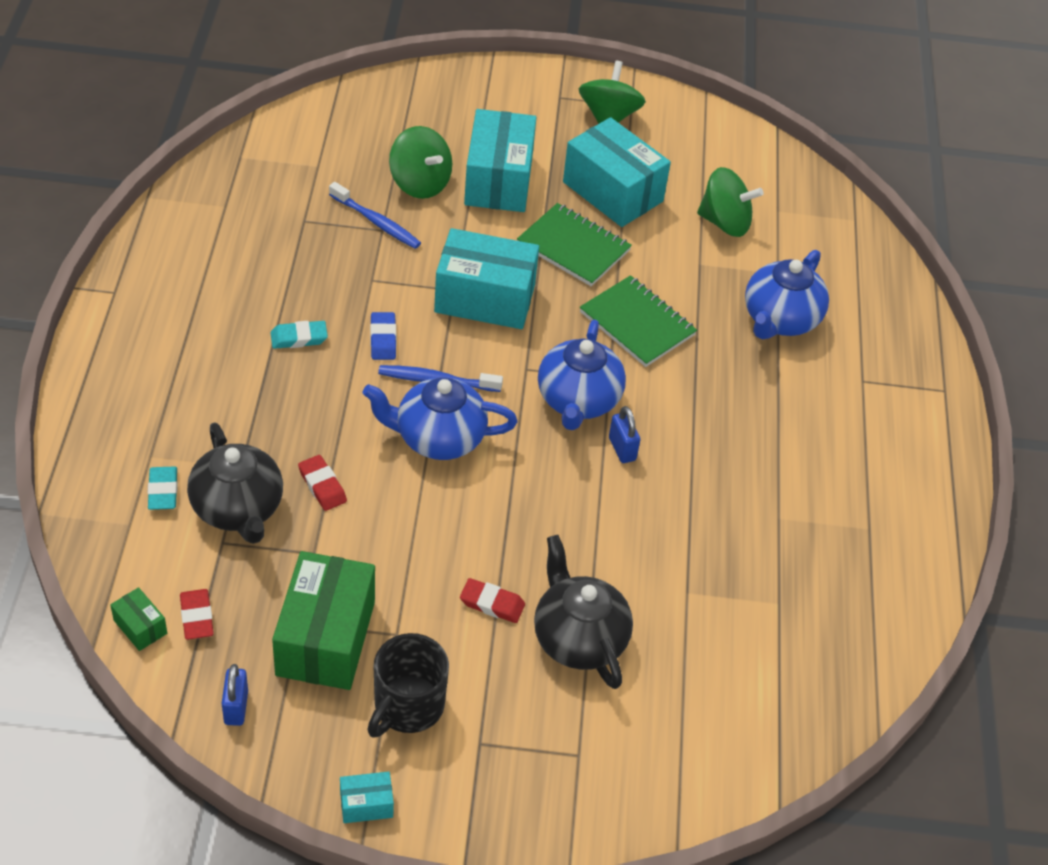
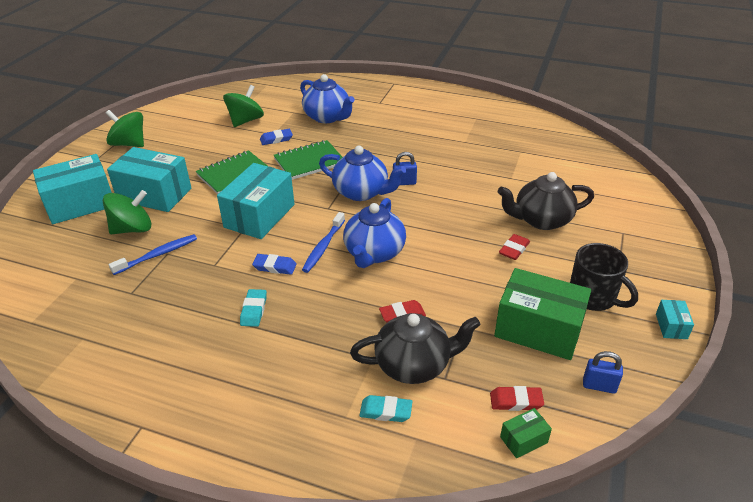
camera: 70 degrees left, 10 degrees down
turquoise box [563,117,671,227] -> turquoise box moved to [33,154,112,224]
none -> blue eraser [260,129,293,145]

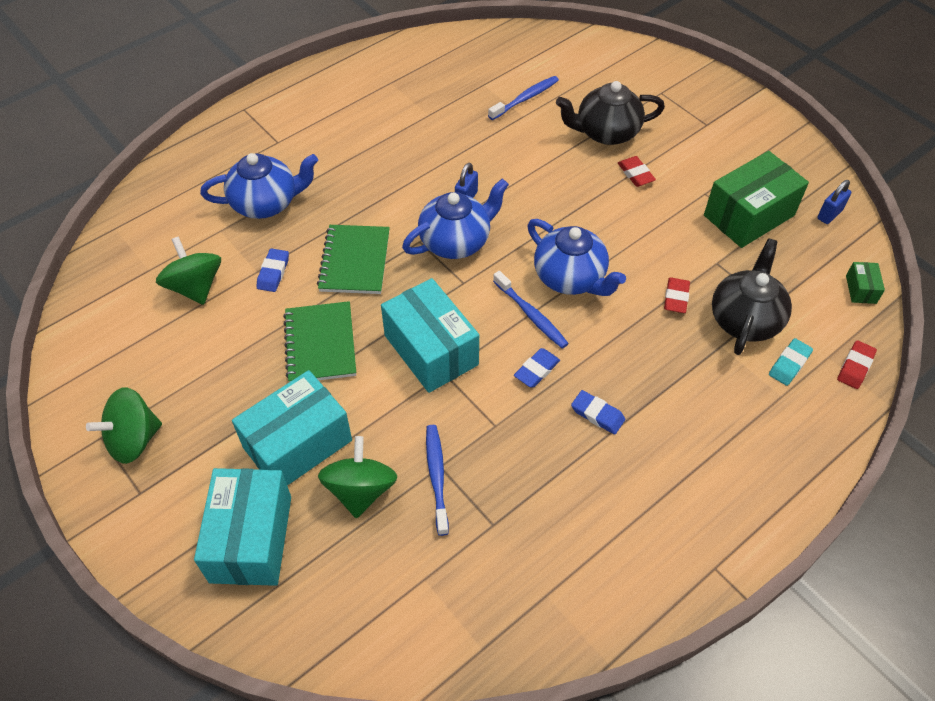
camera: 60 degrees left, 15 degrees up
turquoise eraser [240,289,267,327] -> blue eraser [571,390,625,435]
red eraser [490,386,544,411] -> red eraser moved to [837,340,877,389]
black teapot [498,172,594,230] -> black teapot turned 60 degrees clockwise [556,81,665,145]
black mug [570,243,638,311] -> none
turquoise box [656,300,694,339] -> none
none -> blue toothbrush [488,76,559,120]

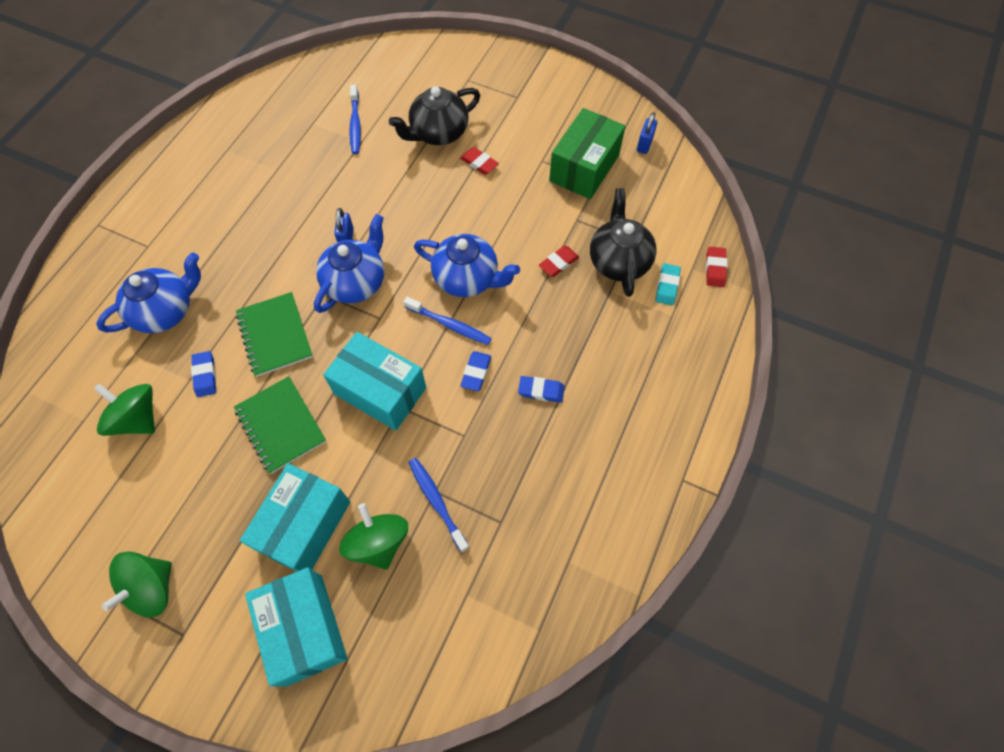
camera: 25 degrees left, 10 degrees up
blue toothbrush [488,76,559,120] -> blue toothbrush turned 150 degrees clockwise [349,85,361,154]
red eraser [664,278,690,313] -> red eraser turned 60 degrees clockwise [539,246,579,277]
green box [846,262,885,304] -> none

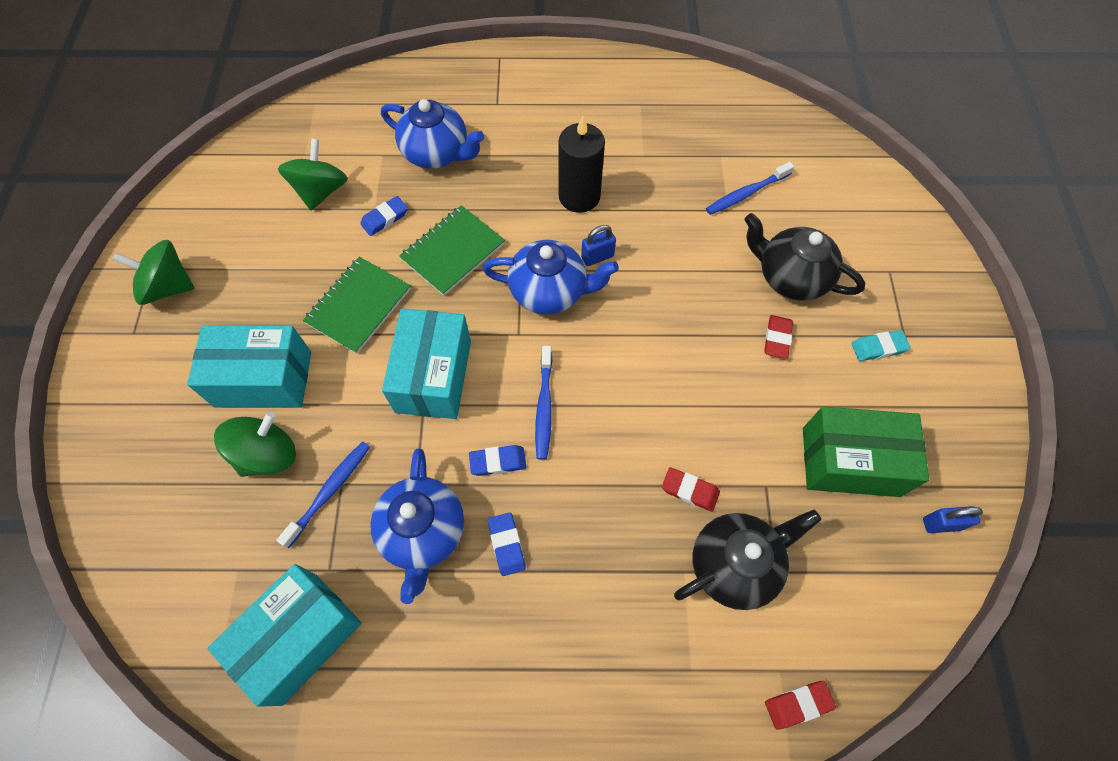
camera: 65 degrees right, 0 degrees up
turquoise box [245,567,347,687] -> turquoise box moved to [208,564,362,707]
blue teapot [414,234,520,297] -> blue teapot moved to [370,449,464,604]
turquoise eraser [656,263,681,305] -> turquoise eraser moved to [852,330,911,361]
none -> black candle [559,116,605,213]

